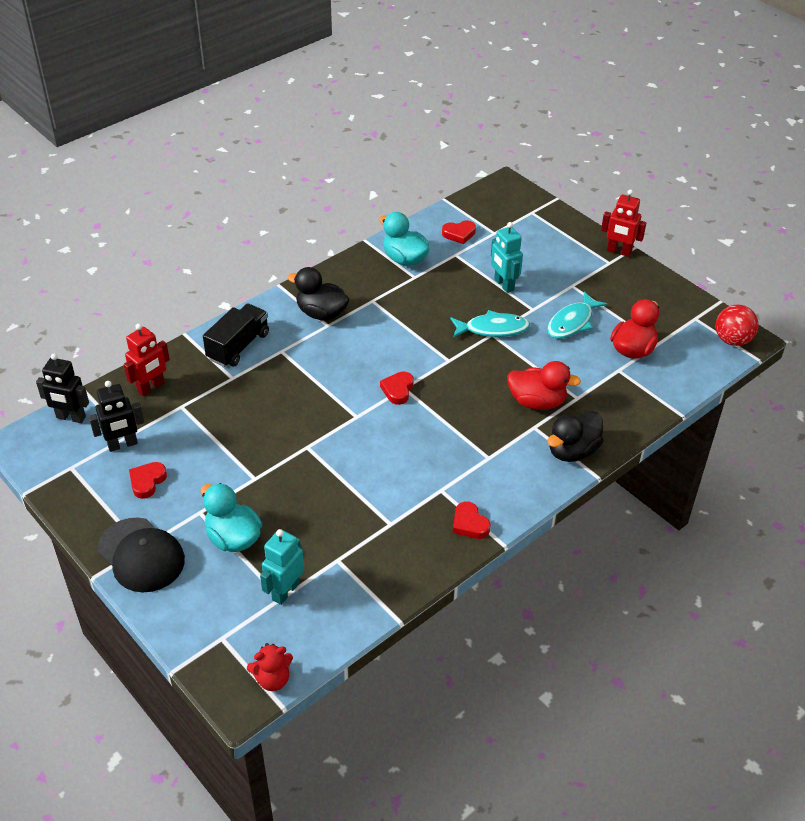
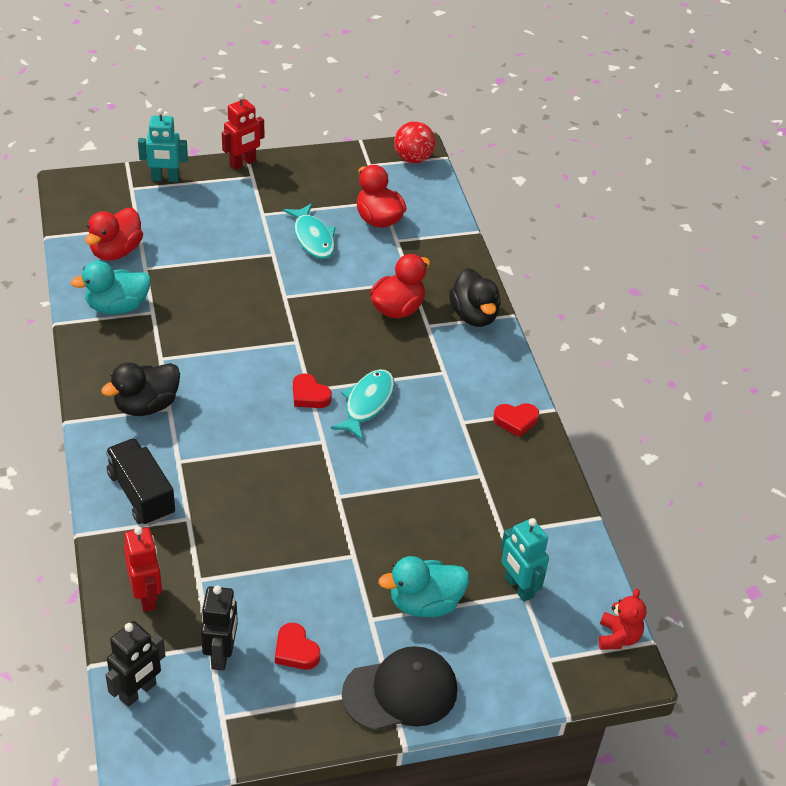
camera: 65 degrees left, 0 degrees up
red heart [442,221,476,244] -> red duck [85,208,143,261]
turquoise fish [450,310,530,338] -> turquoise fish moved to [330,369,395,441]
turquoise robot [491,222,523,293] -> turquoise robot moved to [138,108,188,182]

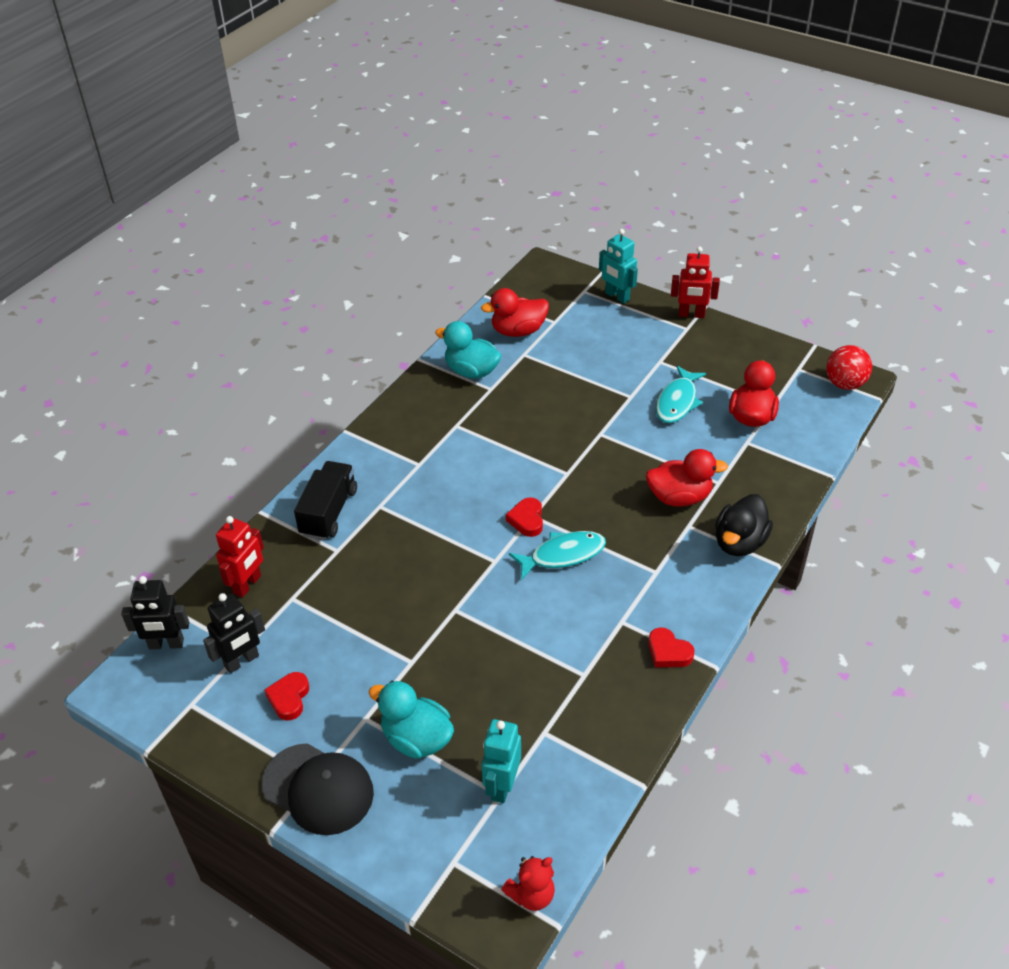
camera: 50 degrees right, 0 degrees up
black duck [101,362,180,416] -> none

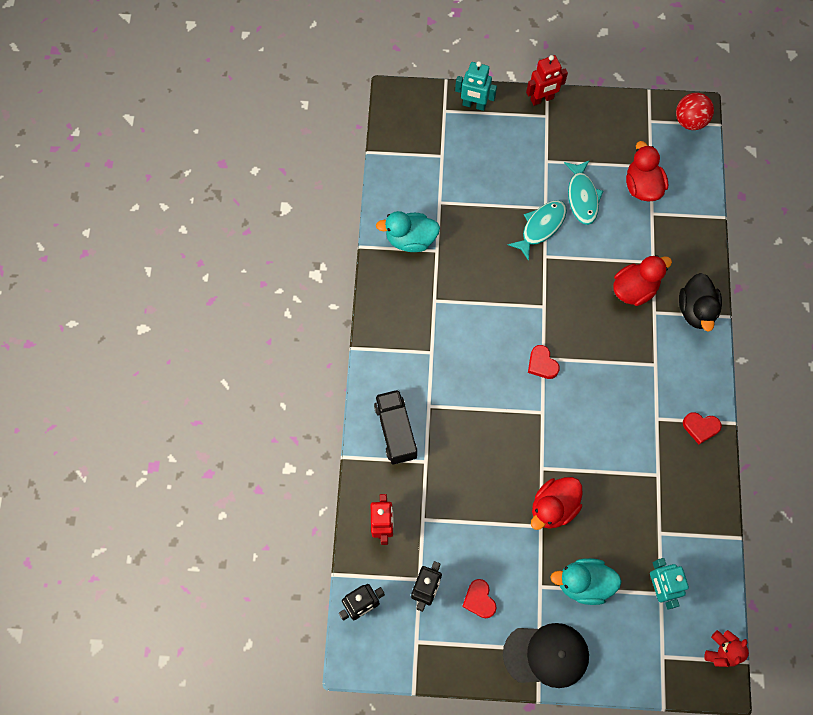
camera: 30 degrees left, 25 degrees up
red duck [481,288,549,337] -> red duck moved to [531,477,582,530]
turquoise fish [509,531,606,580] -> turquoise fish moved to [508,200,567,261]

